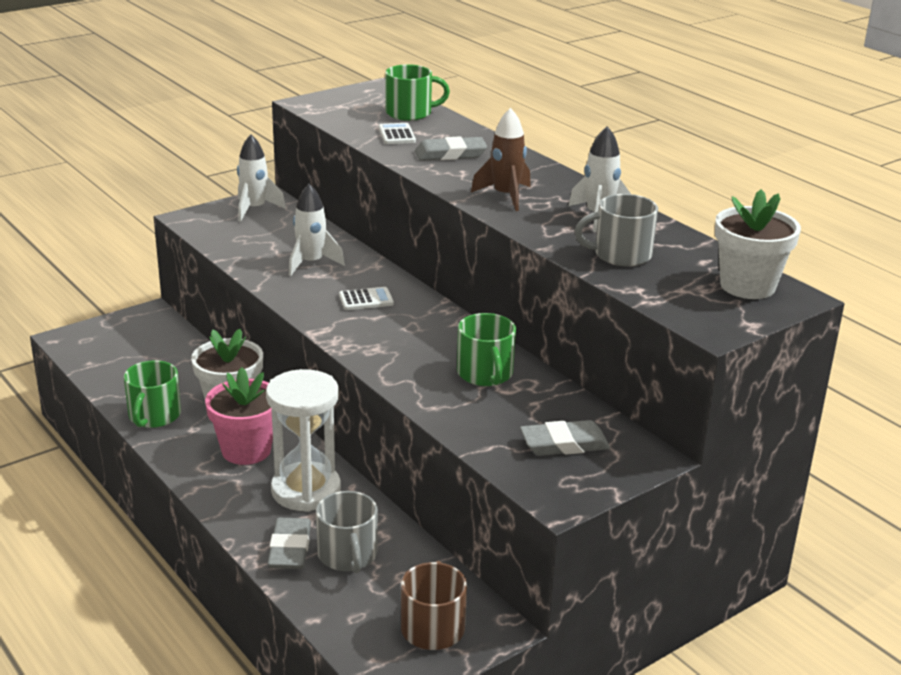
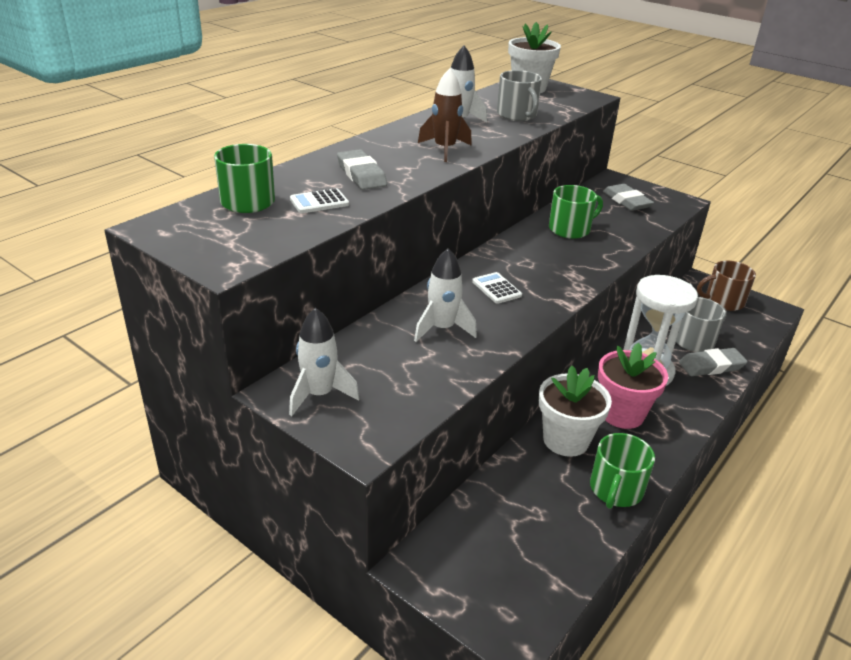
camera: 105 degrees left, 5 degrees up
green mug [124,360,181,428] -> green mug turned 120 degrees clockwise [590,433,655,509]

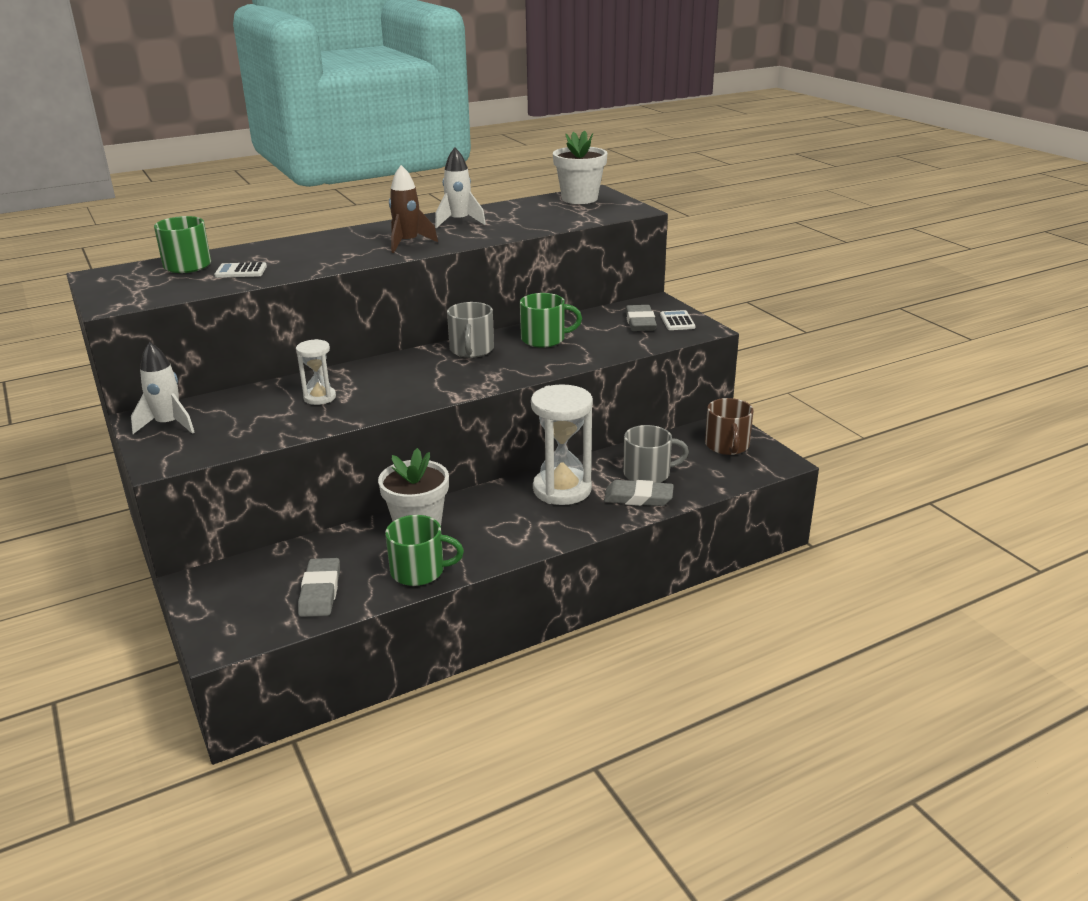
camera: 25 degrees right, 5 degrees down
grey eraser [337,149,387,190] -> grey eraser moved to [298,558,340,617]
white rocket [414,248,477,342] -> white hourglass [296,339,336,405]
white calculator [472,272,522,304] -> white calculator moved to [660,310,695,330]
grey mug [497,70,542,121] -> grey mug moved to [447,302,494,358]
green mug [590,433,655,509] -> green mug turned 135 degrees counterclockwise [385,515,464,586]
pink flower pot [598,343,668,429] -> none
brown mug [697,261,756,311] -> brown mug turned 105 degrees counterclockwise [705,398,754,455]

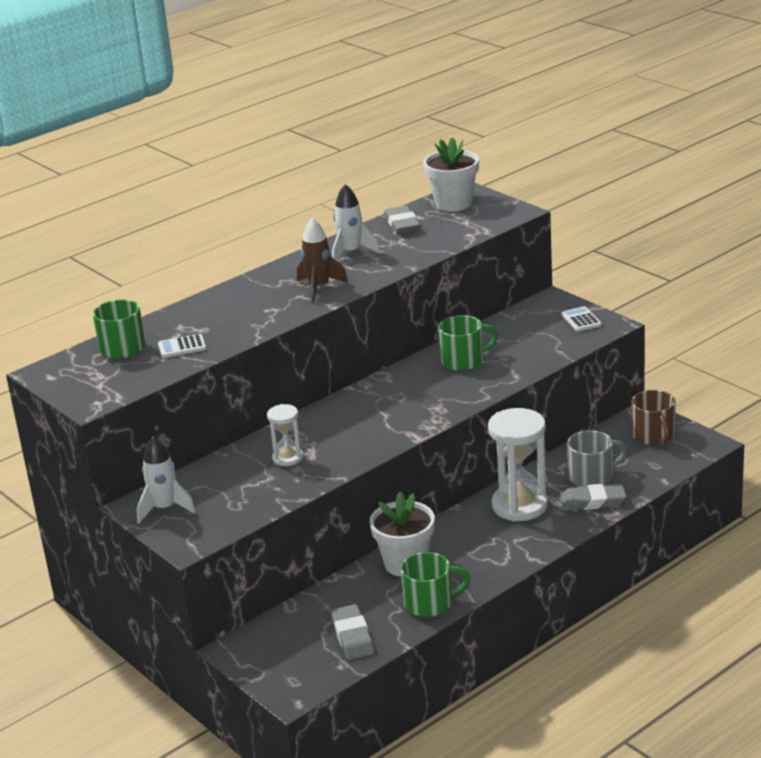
camera: 10 degrees left, 0 degrees up
grey mug [447,302,494,358] -> none
grey eraser [625,305,657,331] -> grey eraser moved to [384,205,420,234]

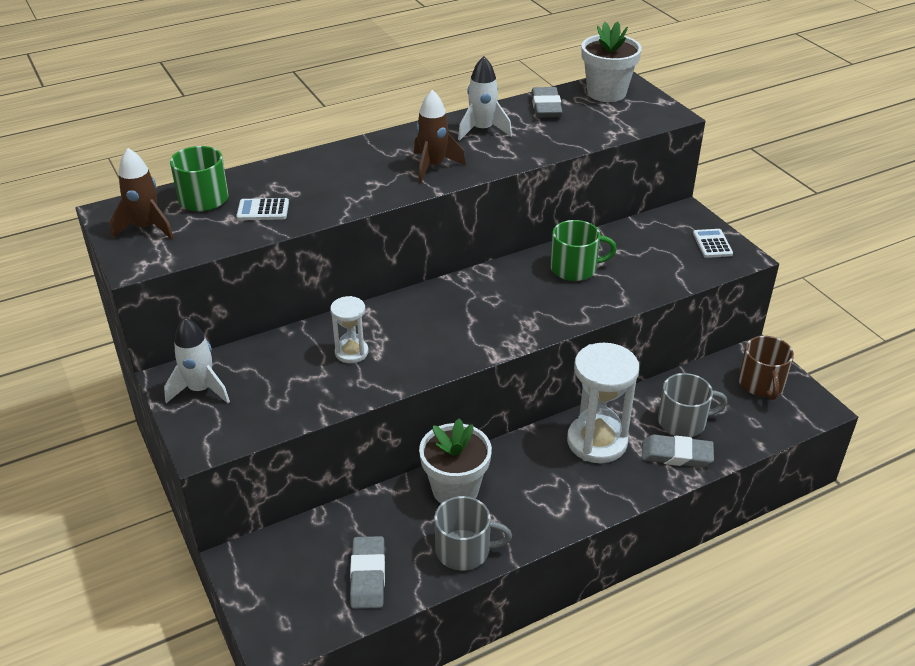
camera: 10 degrees right, 10 degrees up
green mug [401,552,470,617] -> grey mug [434,496,512,571]
none -> brown rocket [110,148,174,240]

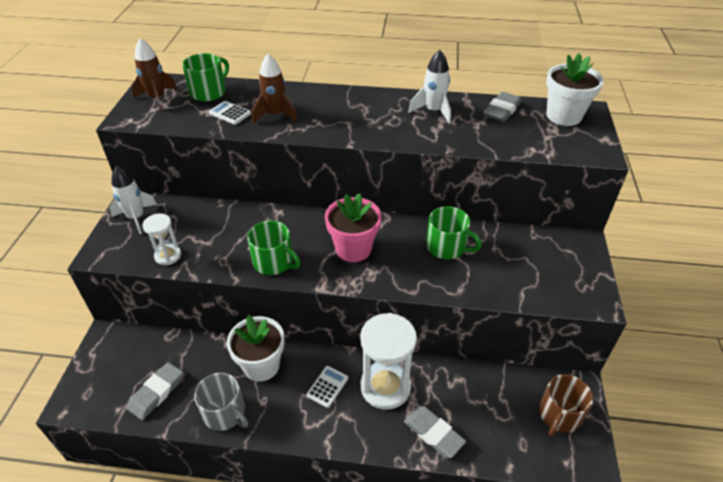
camera: 35 degrees right, 5 degrees up
white hourglass [330,296,369,363] -> white hourglass moved to [142,213,181,265]
brown rocket [414,90,466,183] -> brown rocket moved to [252,54,298,124]
grey mug [658,373,728,437] -> none
white calculator [693,229,733,258] -> white calculator moved to [306,366,348,408]
none -> green mug [247,221,300,275]
none -> pink flower pot [325,193,381,262]

